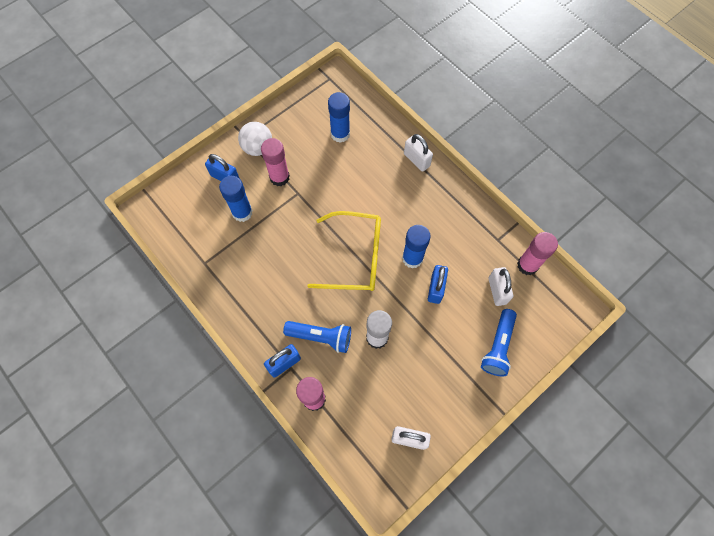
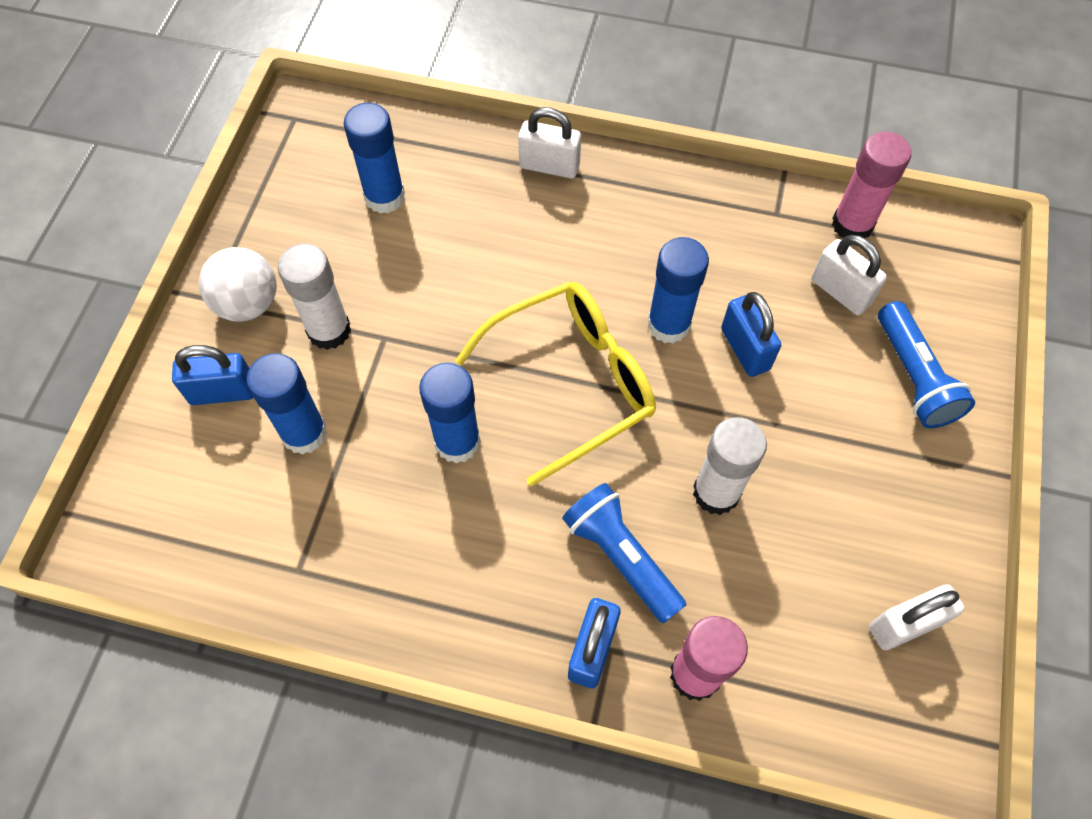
camera: 35 degrees left, 5 degrees down
pink glue stick [261,138,290,186] -> white glue stick [278,244,351,350]
blue flashlight [283,321,351,353] -> blue flashlight turned 105 degrees counterclockwise [562,483,686,624]
none -> blue glue stick [419,363,481,464]

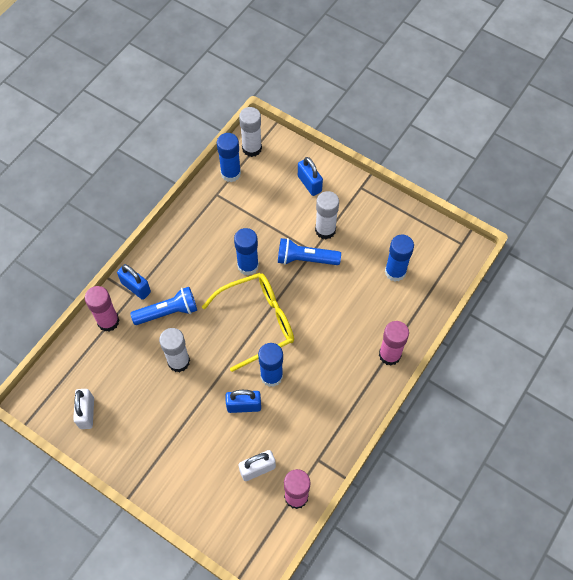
camera: 110 degrees right, 0 degrees up
blue padlock [172,345,254,405] -> blue padlock turned 45 degrees counterclockwise [298,157,323,196]
white ball [199,247,277,321] -> none
blue glue stick [246,353,327,455] -> blue glue stick moved to [217,133,241,182]
yellow glasses [455,282,656,487] -> yellow glasses turned 105 degrees counterclockwise [202,273,294,372]
white padlock [518,107,581,178] -> pink glue stick [379,321,409,366]
blue flashlight [878,301,975,428] -> blue flashlight moved to [278,238,341,265]
none -> white glue stick [239,107,262,157]

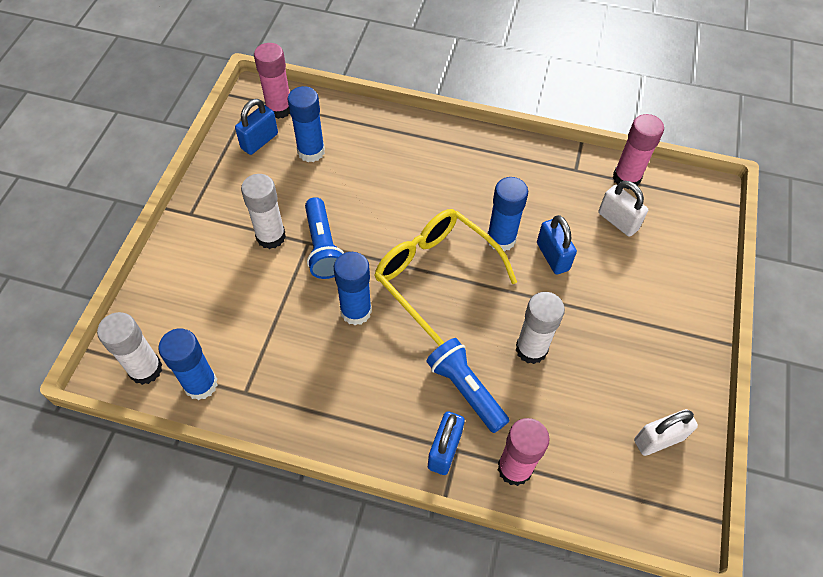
camera: 110 degrees left, 5 degrees down
blue padlock [298,157,323,196] -> blue padlock moved to [235,99,278,155]
pink glue stick [379,321,409,366] -> pink glue stick moved to [254,43,290,119]

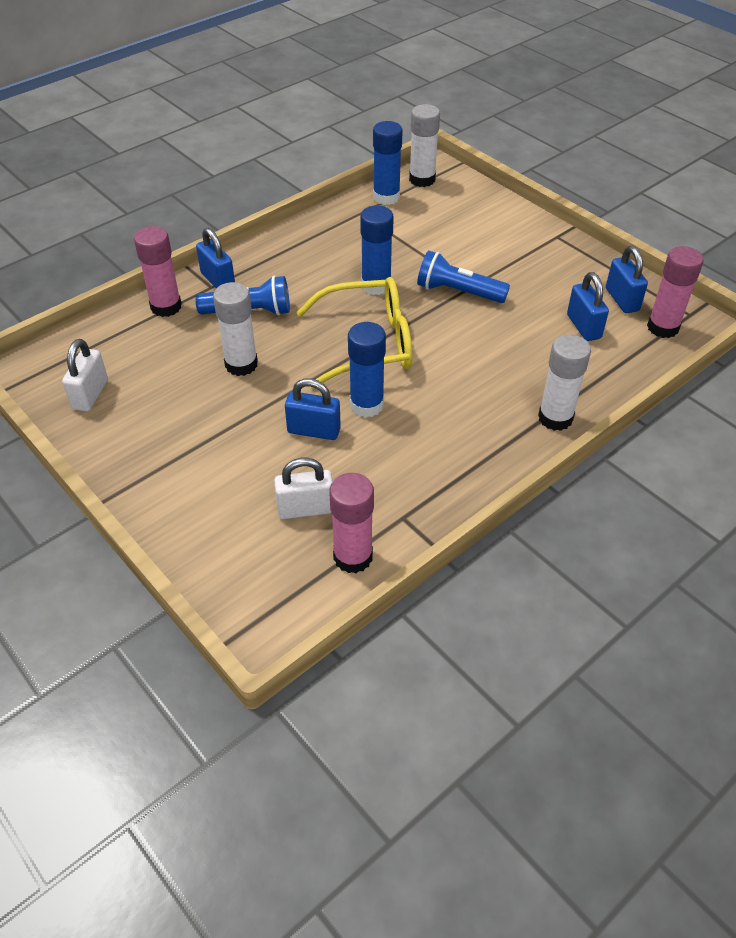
camera: 125 degrees right, 10 degrees down
white glue stick [241,174,286,249] -> white glue stick moved to [538,335,591,431]
blue glue stick [287,86,325,162] -> blue padlock [567,272,609,341]

